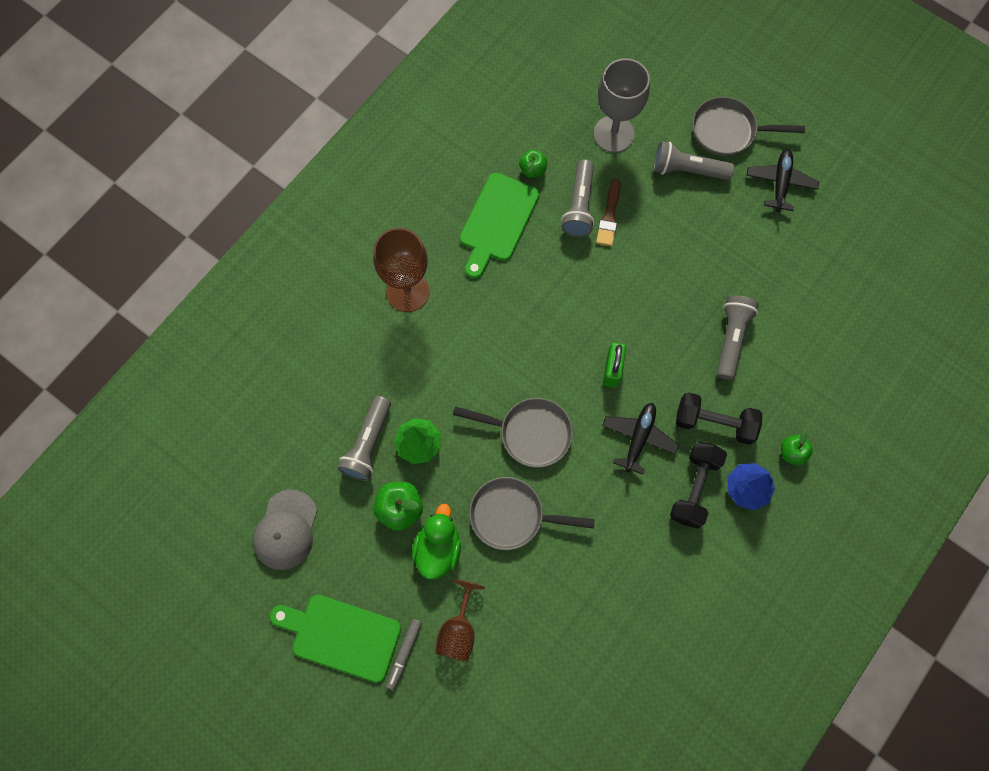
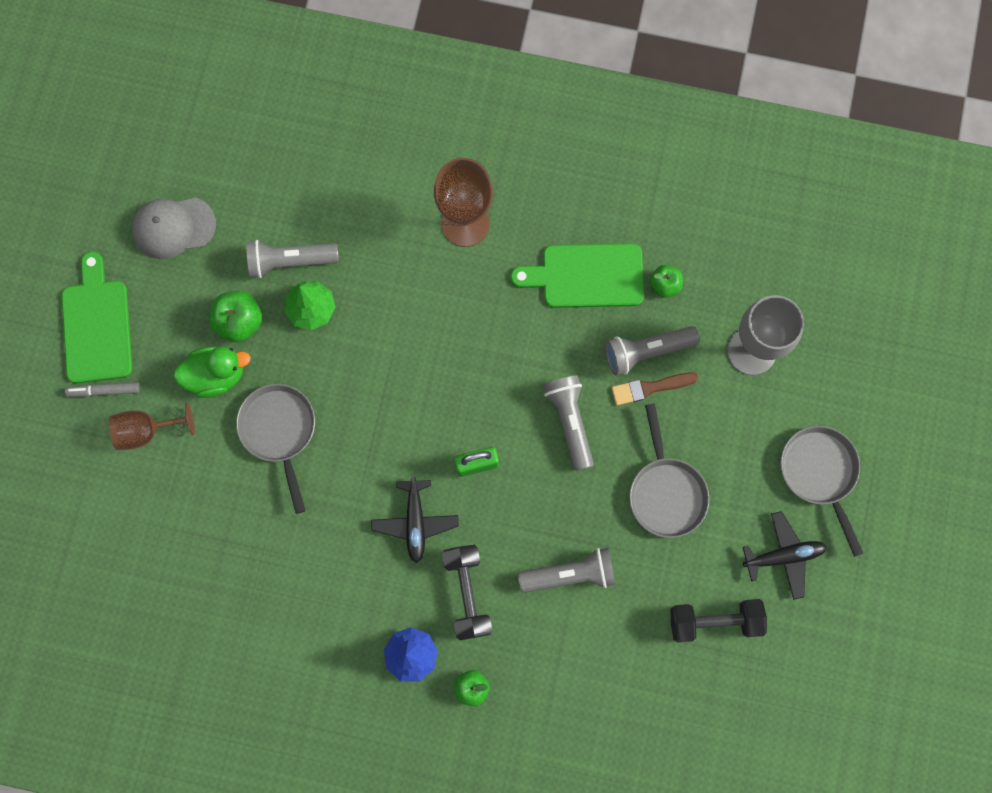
camera: 65 degrees right, 5 degrees up
grey pan [453,398,573,468] -> grey pan moved to [629,403,709,538]
black plane [603,403,679,475] -> black plane turned 90 degrees clockwise [371,475,459,563]
grey flashlight [653,141,734,180] -> grey flashlight moved to [543,375,594,471]
black dumbbell [670,442,727,529] -> black dumbbell moved to [670,599,767,642]

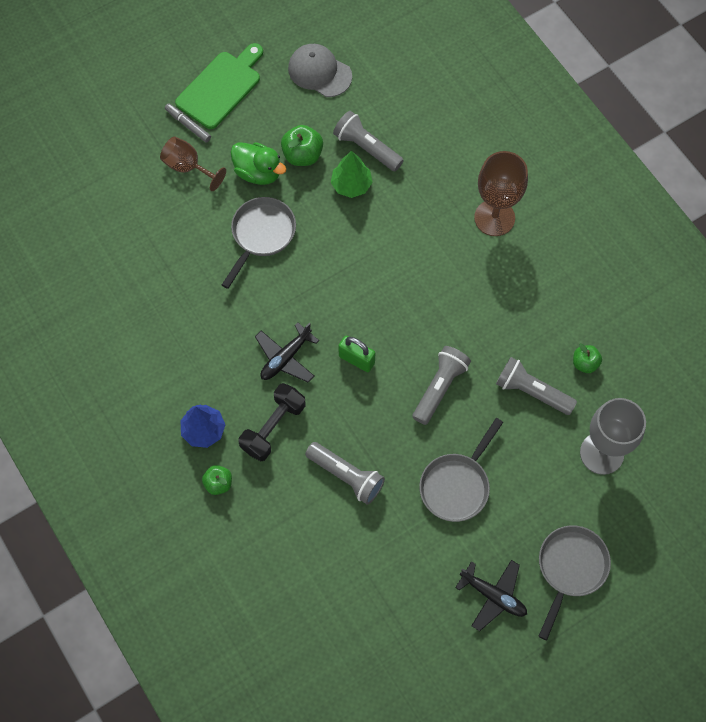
camera: 45 degrees right, 10 degrees down
green cutting board [510,244,644,308] -> none
brown brush [611,372,698,405] -> none
black dumbbell [670,599,767,642] -> none

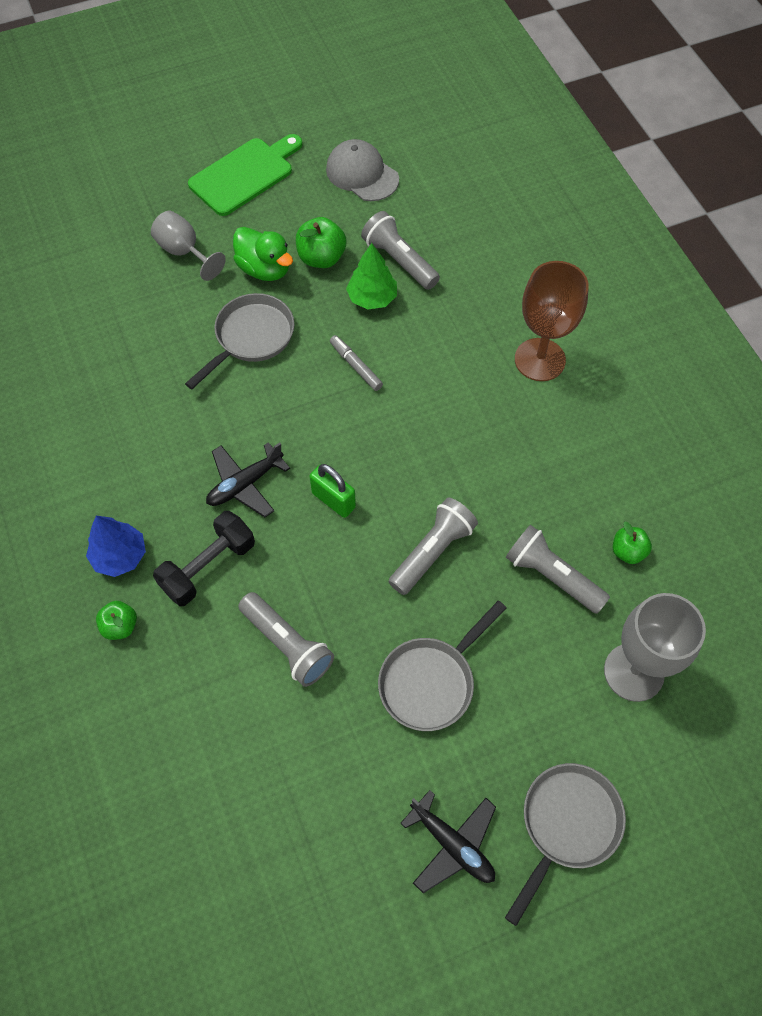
camera: 10 degrees right, 5 degrees down
brown goblet [160,136,226,191] -> grey goblet [151,211,226,281]
grey marker [165,103,211,142] -> grey marker moved to [330,335,383,391]

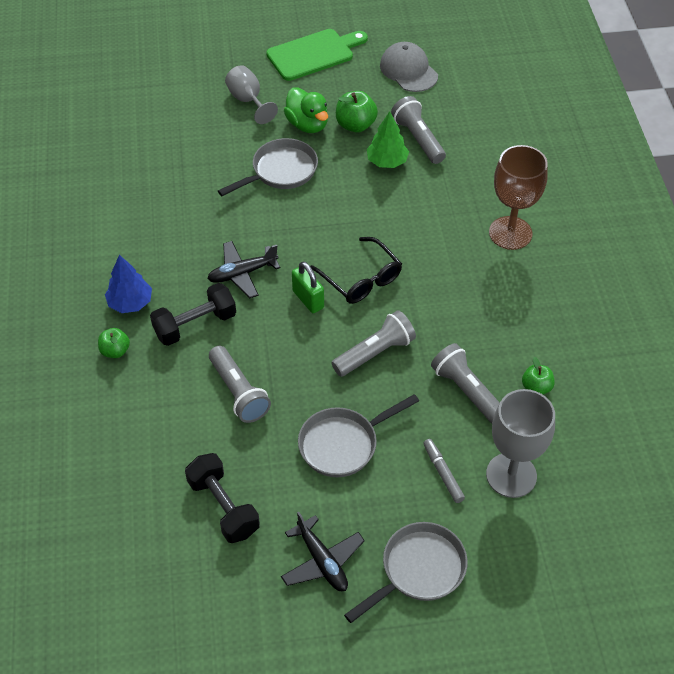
camera: 15 degrees right, 10 degrees down
grey marker [330,335,383,391] -> grey marker moved to [423,439,465,503]
none -> black dumbbell [185,453,260,543]
none -> black glasses [310,237,402,304]

